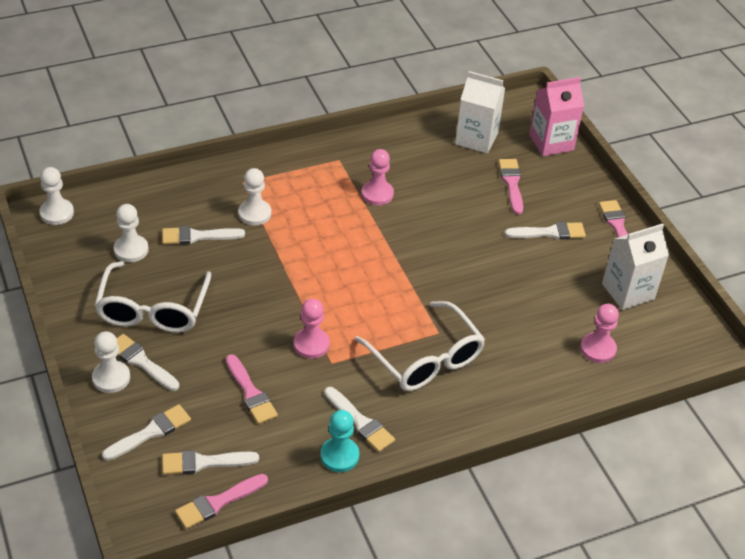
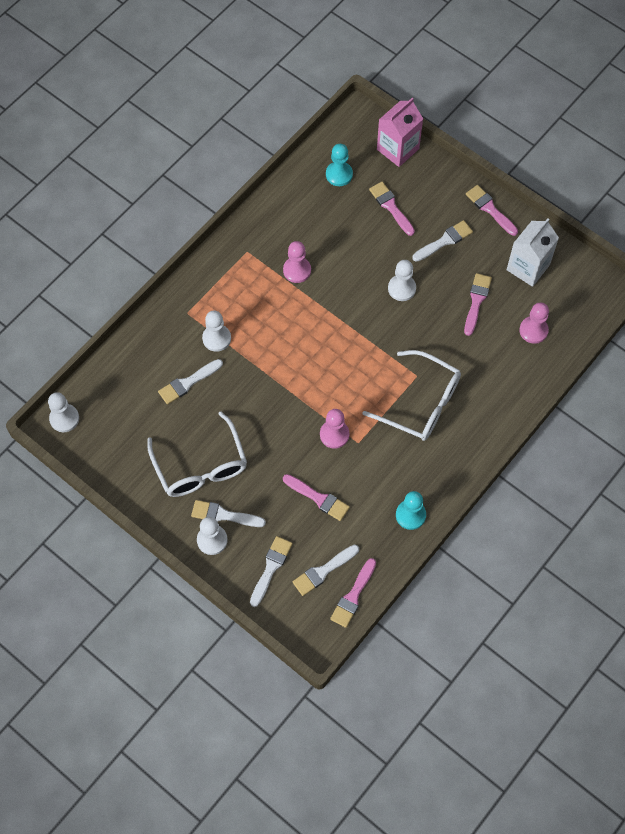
camera: 25 degrees left, 20 degrees up
white pawn [114,204,149,262] -> white pawn moved to [388,260,416,301]
white brush [324,387,395,452] -> none
white carton [455,71,505,154] -> turquoise pawn [326,144,353,186]
none -> pink brush [464,273,492,336]

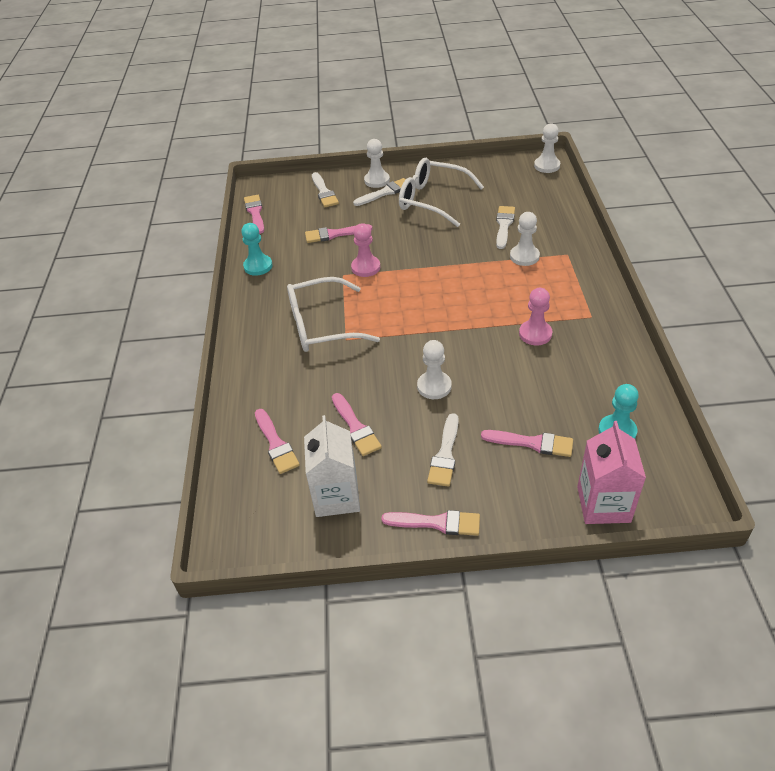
camera: 140 degrees right, 20 degrees down
white brush [292,545,359,596] -> none
pink pawn [519,302,549,344] -> pink brush [255,409,300,474]

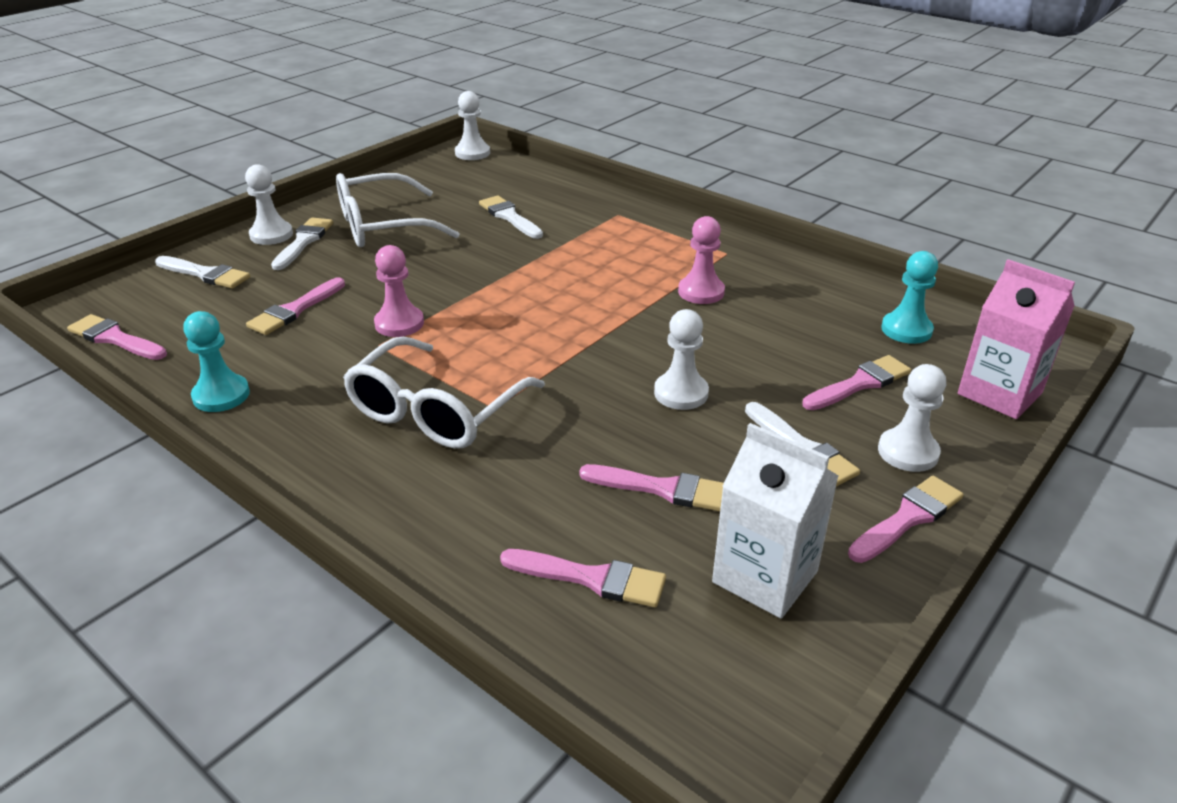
camera: 50 degrees left, 10 degrees down
white pawn [510,212,540,266] -> white pawn moved to [878,364,946,472]

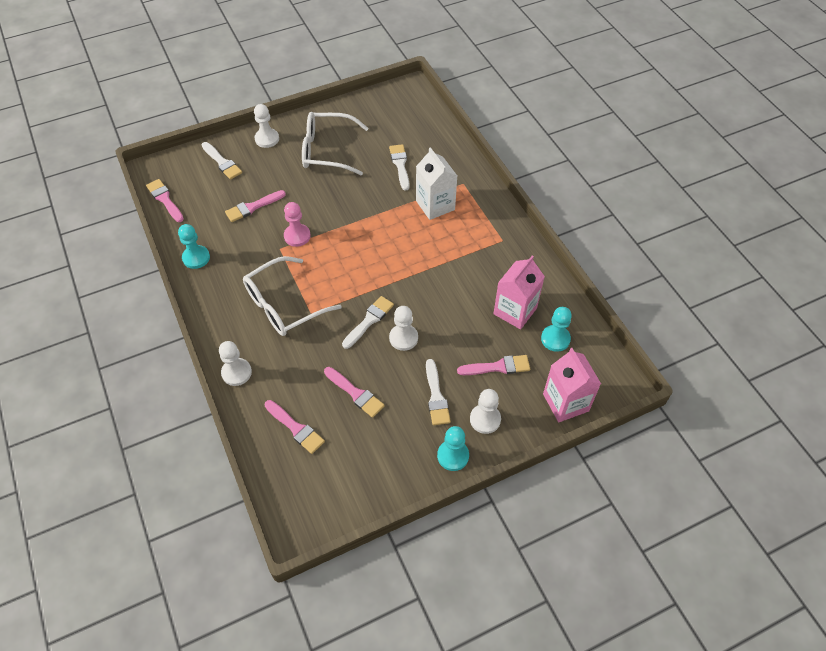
camera: 25 degrees right, 20 degrees up
white brush [271,218,333,270] -> white brush moved to [342,296,394,349]
white pawn [455,91,490,160] -> white pawn moved to [219,341,252,386]
pink pawn [678,216,725,304] -> none
white carton [712,423,839,618] -> white carton moved to [416,147,457,220]
pink brush [848,476,964,563] -> turquoise pawn [437,426,469,471]
none -> pink carton [493,256,545,329]

